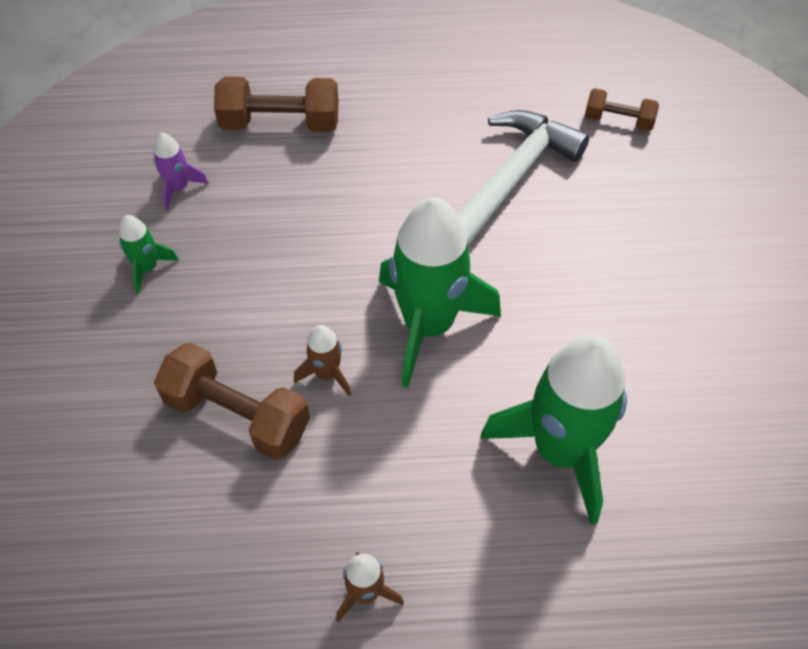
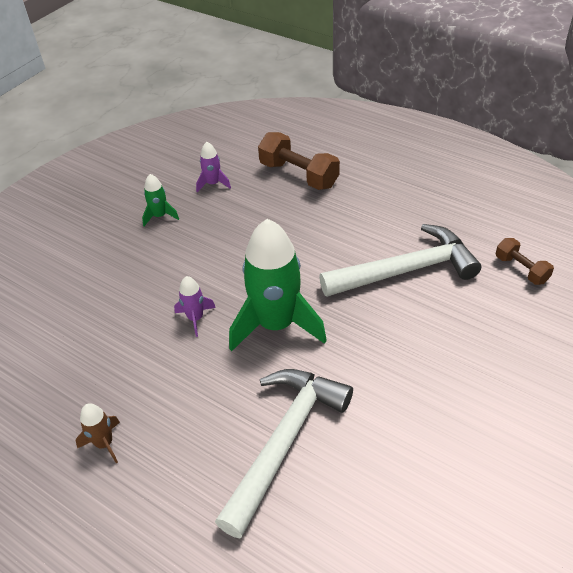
camera: 40 degrees right, 10 degrees down
brown dumbbell [154,342,310,460] -> none
brown rocket [294,325,351,396] -> purple rocket [174,276,216,337]
green rocket [480,335,627,525] -> white hammer [215,369,353,539]

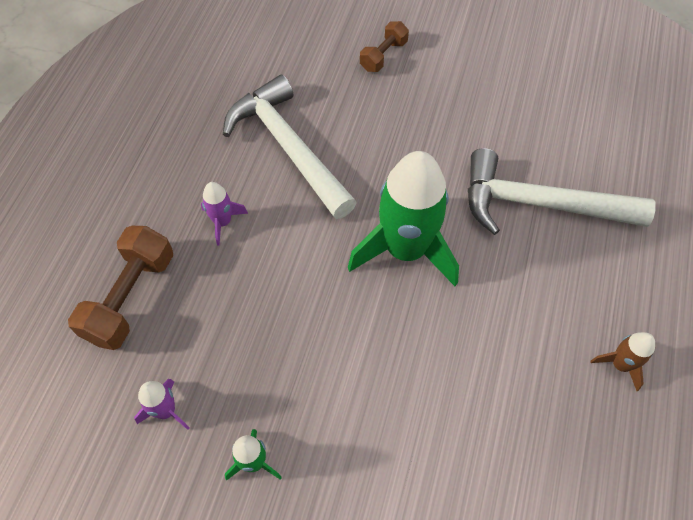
camera: 110 degrees left, 15 degrees up
purple rocket [174,276,216,337] -> purple rocket moved to [201,182,248,246]
brown dumbbell [496,238,554,285] -> brown dumbbell moved to [360,21,409,72]

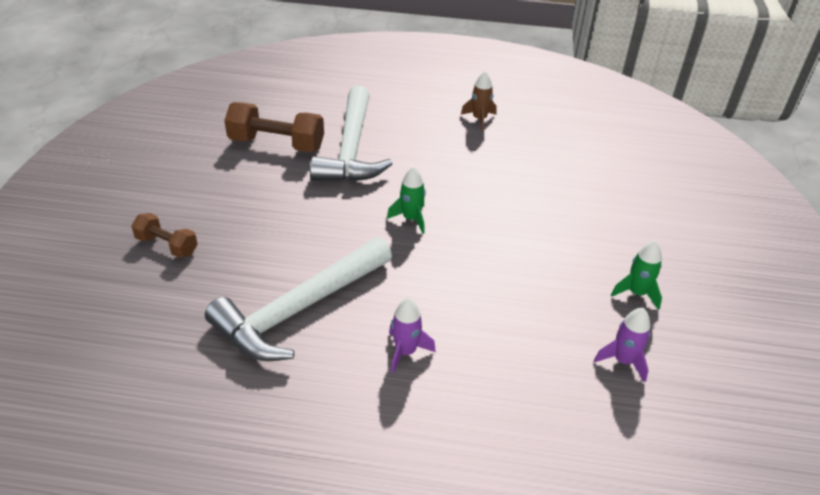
camera: 100 degrees left, 20 degrees down
brown dumbbell [68,226,173,350] -> brown dumbbell moved to [224,102,324,152]
green rocket [348,151,459,286] -> green rocket [387,166,426,234], size x0.44

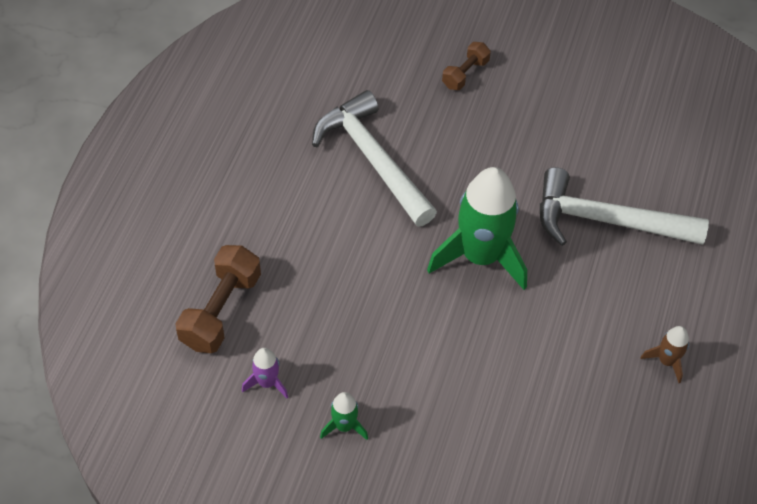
camera: 100 degrees right, 15 degrees up
brown dumbbell [224,102,324,152] -> brown dumbbell moved to [175,245,261,353]
green rocket [387,166,426,234] -> green rocket [427,167,527,290], size x2.26
purple rocket [389,298,436,373] -> none

